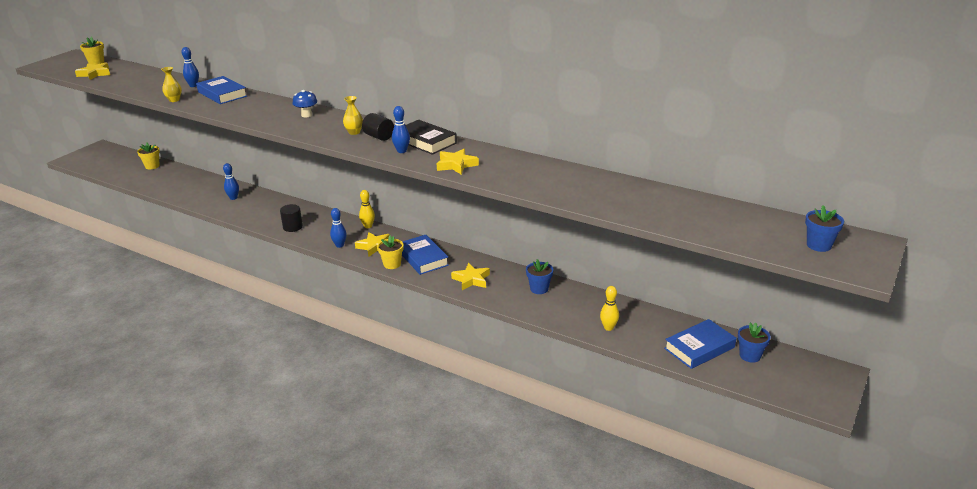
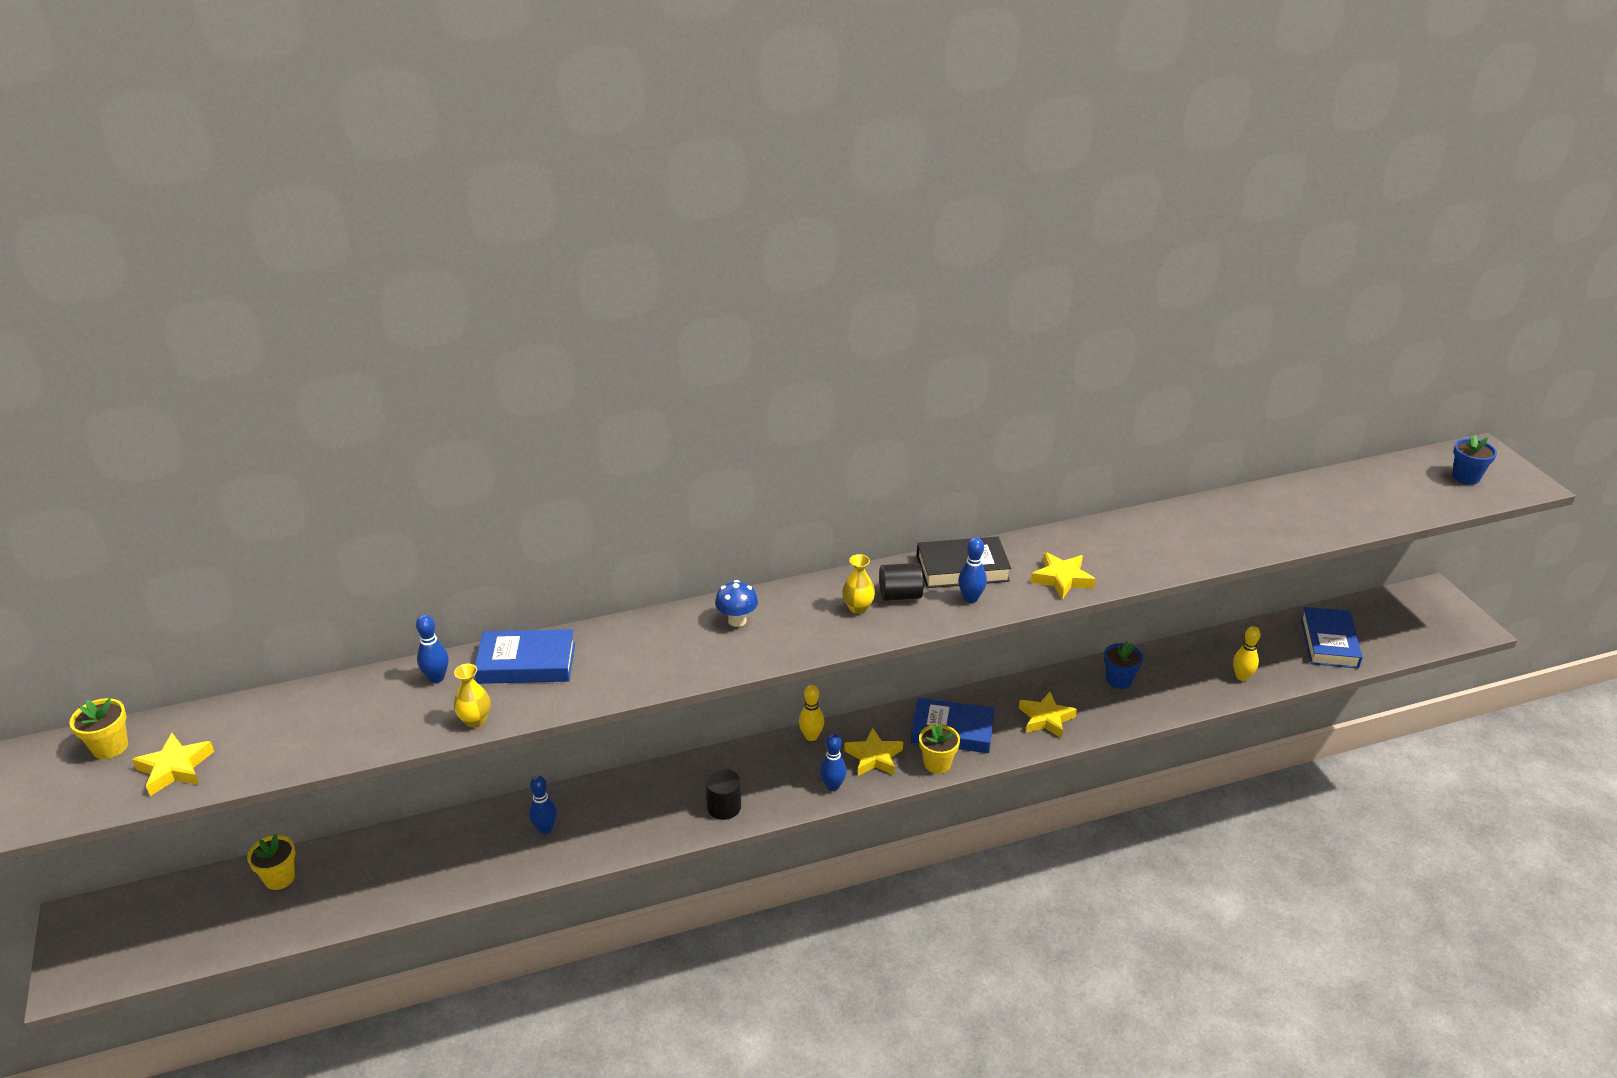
camera: 50 degrees left, 5 degrees up
blue flower pot [738,322,771,363] -> none

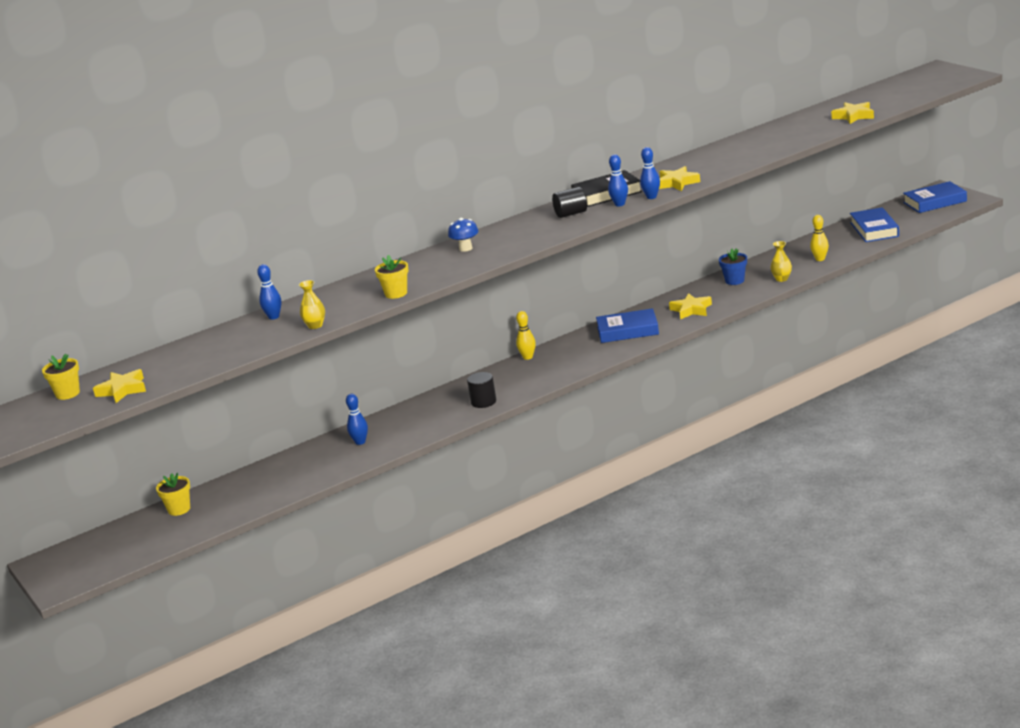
camera: 10 degrees left, 10 degrees down
blue book [475,629,575,684] -> blue book moved to [903,181,967,213]
blue bowling pin [820,734,847,791] -> blue bowling pin moved to [640,147,660,199]
yellow vase [842,554,875,614] -> yellow vase moved to [770,241,792,282]
yellow star [844,727,903,776] -> yellow star moved to [831,102,874,124]
yellow flower pot [919,723,960,774] -> yellow flower pot moved to [375,255,409,299]
blue flower pot [1452,435,1497,485] -> none

